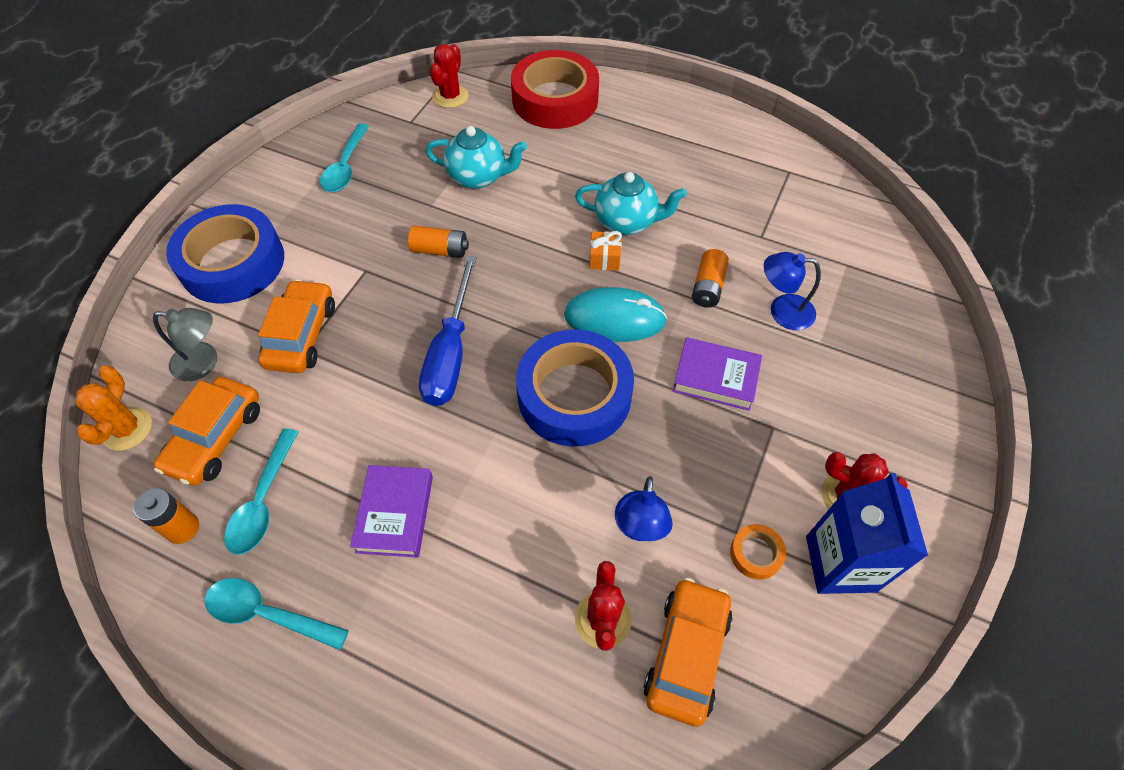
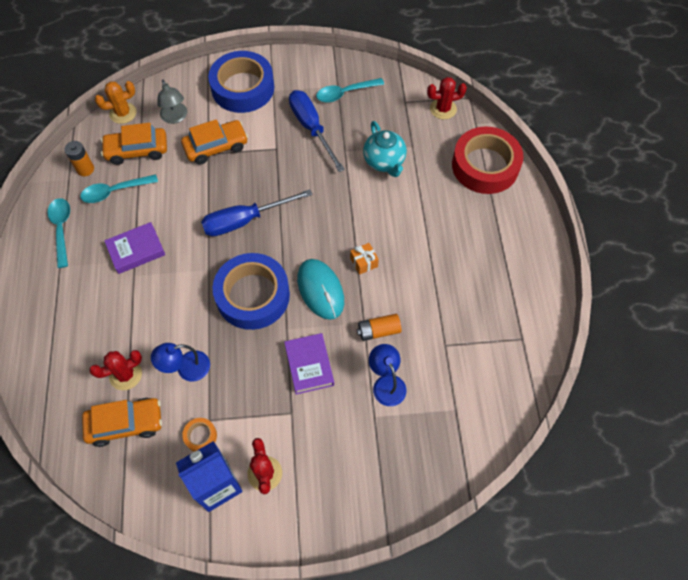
camera: 60 degrees right, 5 degrees up
orange battery [408,225,469,258] -> none
turquoise teapot [575,172,687,235] -> none
none -> blue screwdriver [289,90,345,172]

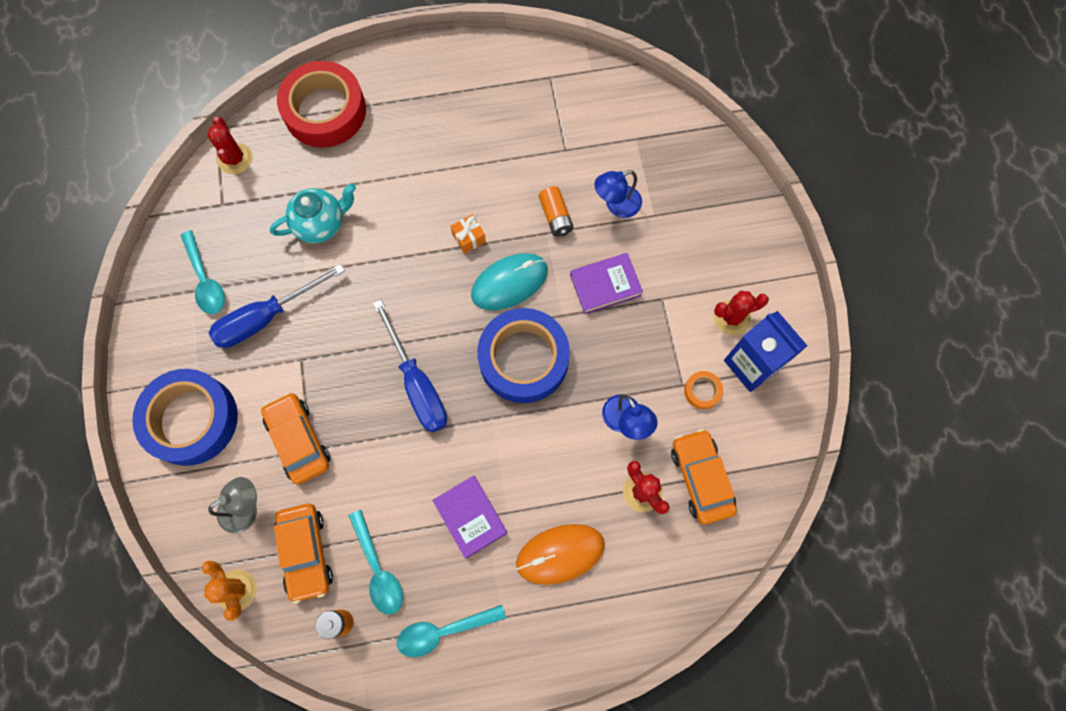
camera: 95 degrees left, 10 degrees up
none -> orange mouse [516,524,605,585]

